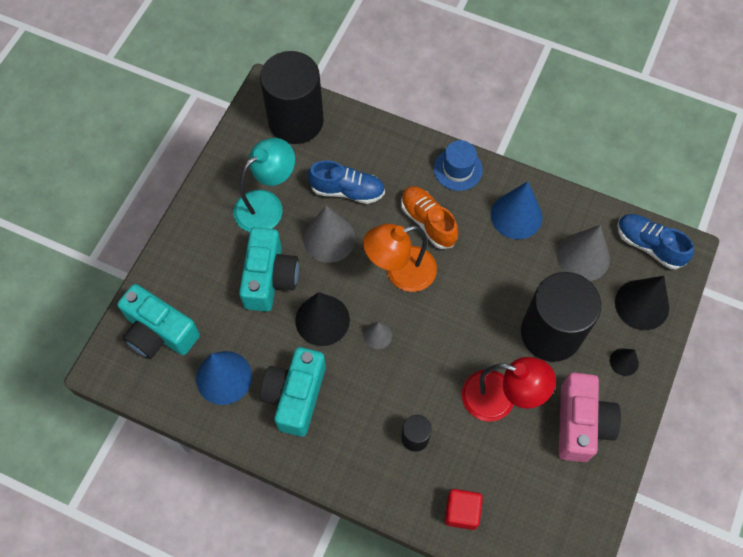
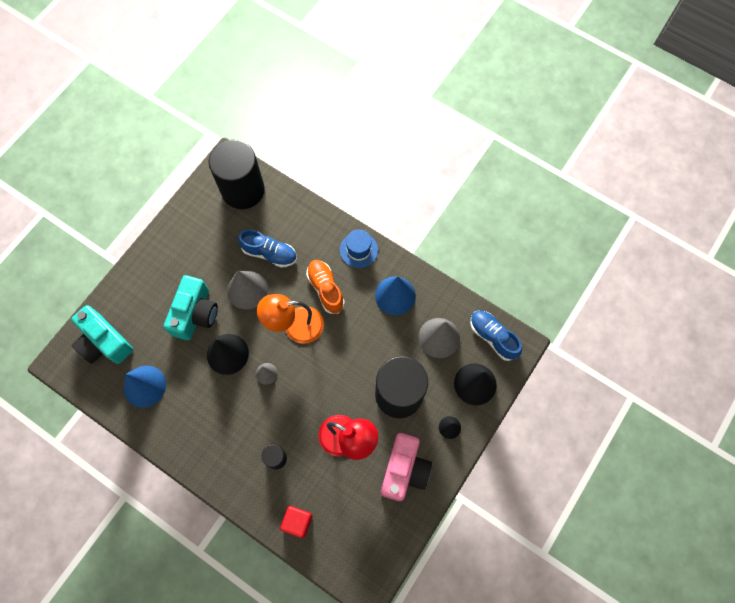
camera: 10 degrees right, 5 degrees up
turquoise lamp [234,138,295,232] -> none
turquoise camera [260,347,326,437] -> none

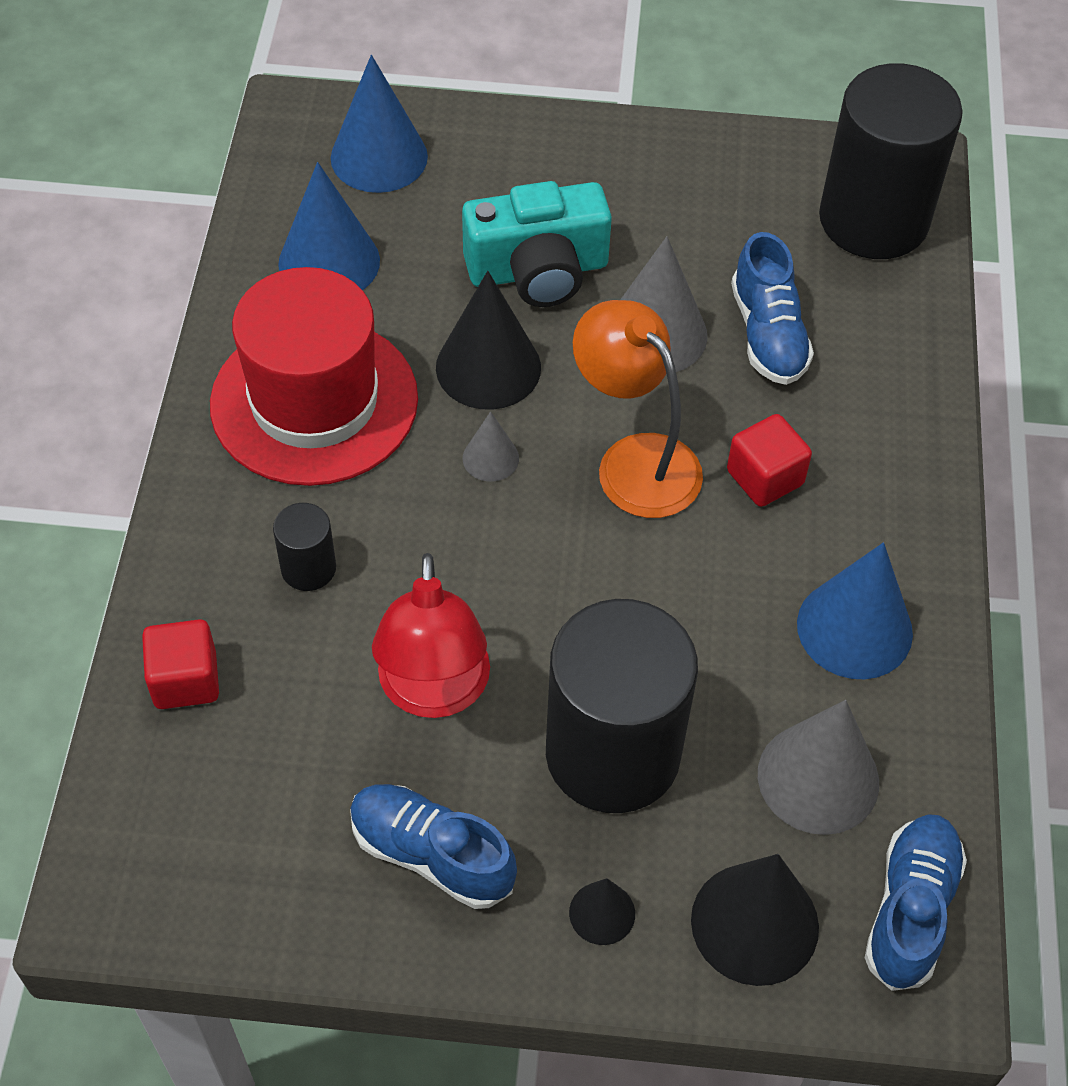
camera: 60 degrees right, 15 degrees down
turquoise camera [71,305,133,364] -> blue cone [331,55,428,193]
orange shoe [306,260,345,314] -> red cube [727,414,812,507]
blue hat [340,229,378,268] -> none
pink camera [381,433,432,501] -> blue shoe [350,784,517,909]
none -> red hat [210,267,418,486]

